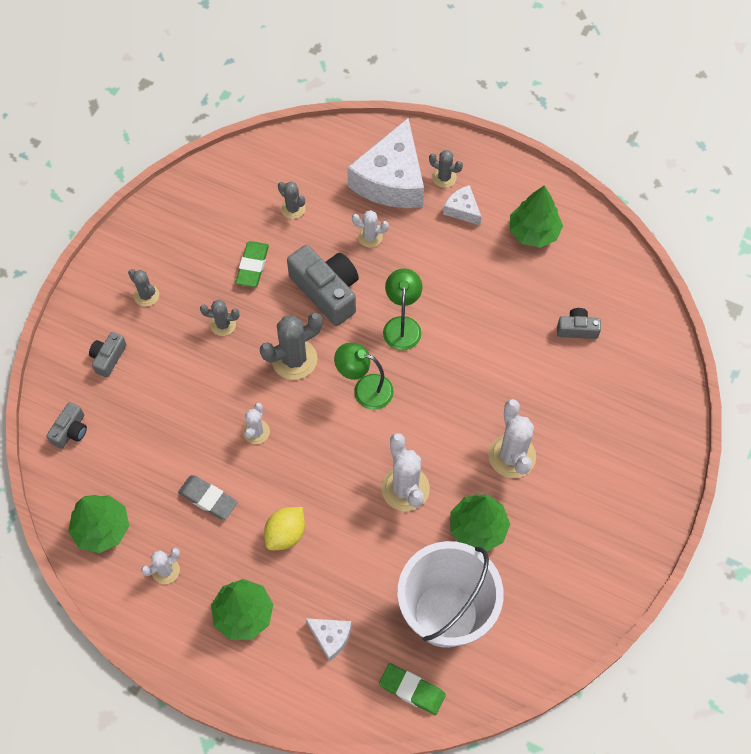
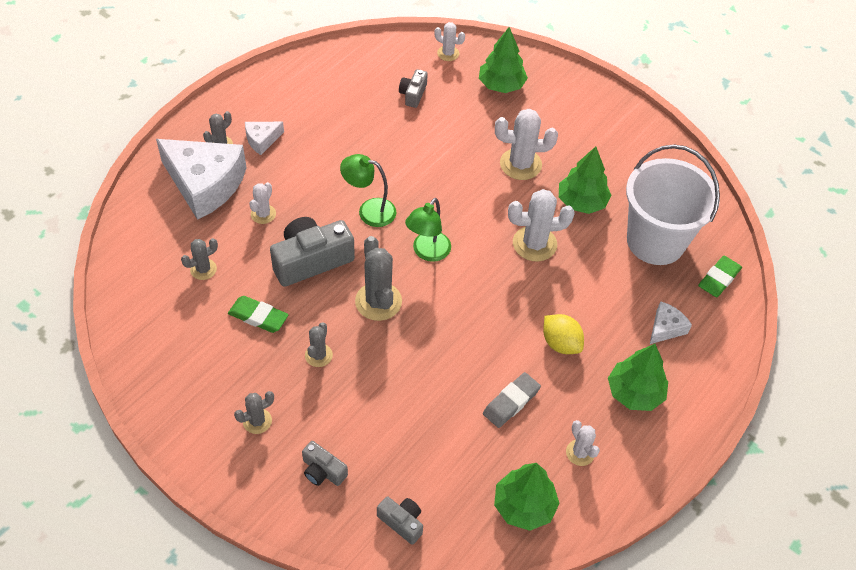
camera: 80 degrees left, 10 degrees down
white cactus [243,403,270,444] -> white cactus moved to [434,22,465,61]
green tree [510,185,563,248] -> green tree moved to [479,27,528,93]

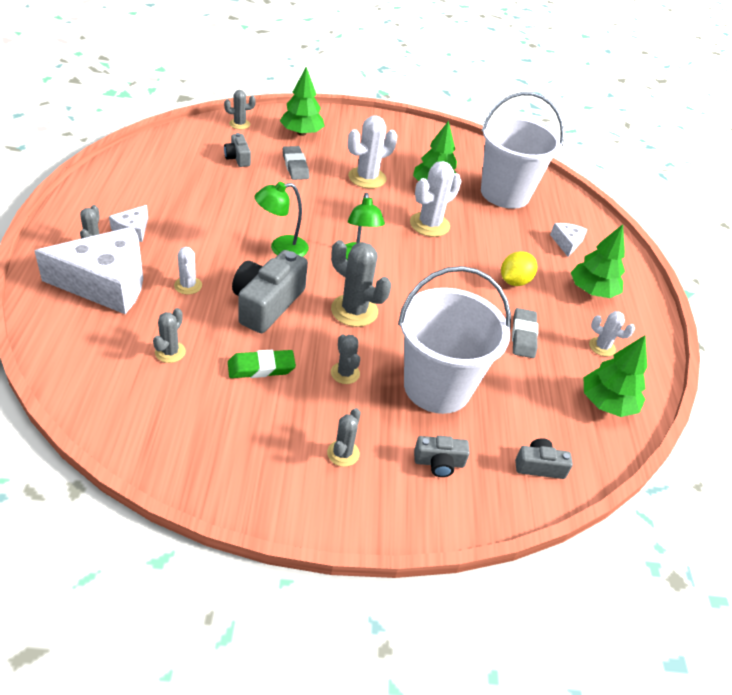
camera: 40 degrees left, 10 degrees down
white cactus [434,22,465,61] -> grey cactus [224,90,256,129]
yellow lemon [543,314,584,354] -> yellow lemon turned 60 degrees counterclockwise [501,251,537,286]
green eraser [698,256,742,297] -> none
none -> grey eraser [283,146,309,180]
none -> white bucket [398,266,511,414]

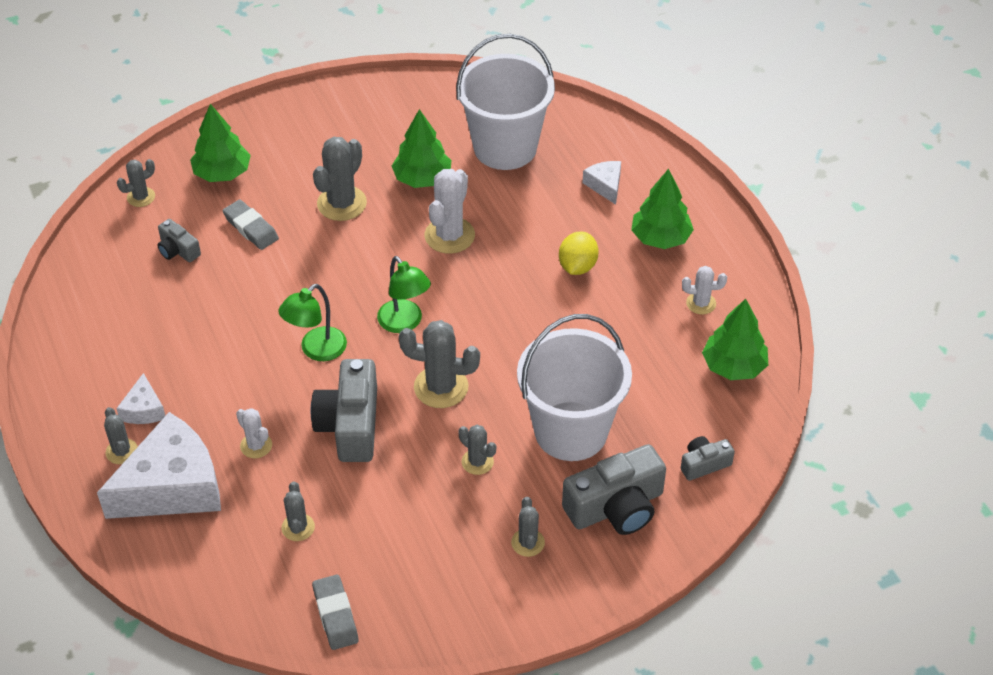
camera: 20 degrees left, 5 degrees up
green eraser [228,350,296,378] -> none
white cactus [348,116,397,188] -> grey cactus [313,137,367,221]
grey camera [414,436,470,477] -> grey camera [562,444,666,535], size x1.93
grey eraser [512,308,538,358] -> grey eraser moved to [312,574,359,650]

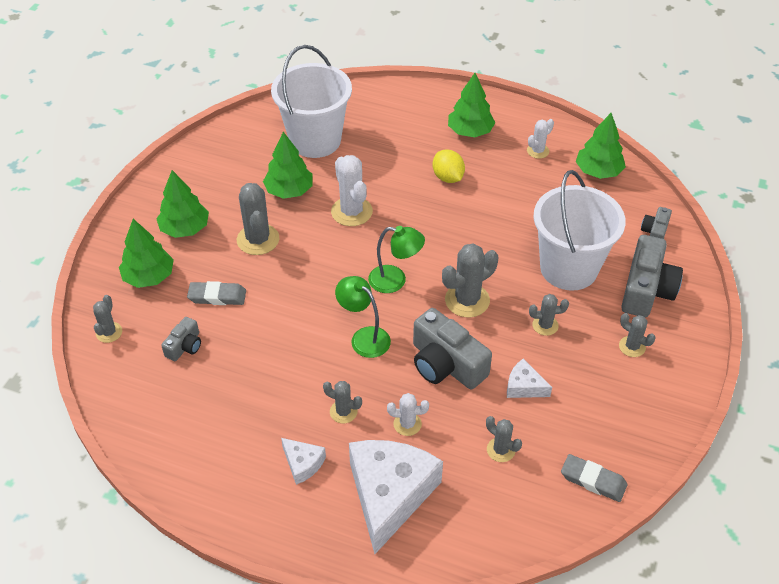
camera: 45 degrees left, 0 degrees up
grey cactus [104,407,138,464] -> grey cactus moved to [323,381,362,423]
grey camera [157,219,201,262] -> grey camera turned 60 degrees counterclockwise [161,317,201,361]
green lamp [278,284,347,361] -> green lamp turned 135 degrees clockwise [335,276,391,358]
white cheese [583,161,621,205] -> white cheese moved to [507,359,552,398]
none -> green tree [156,170,209,238]

